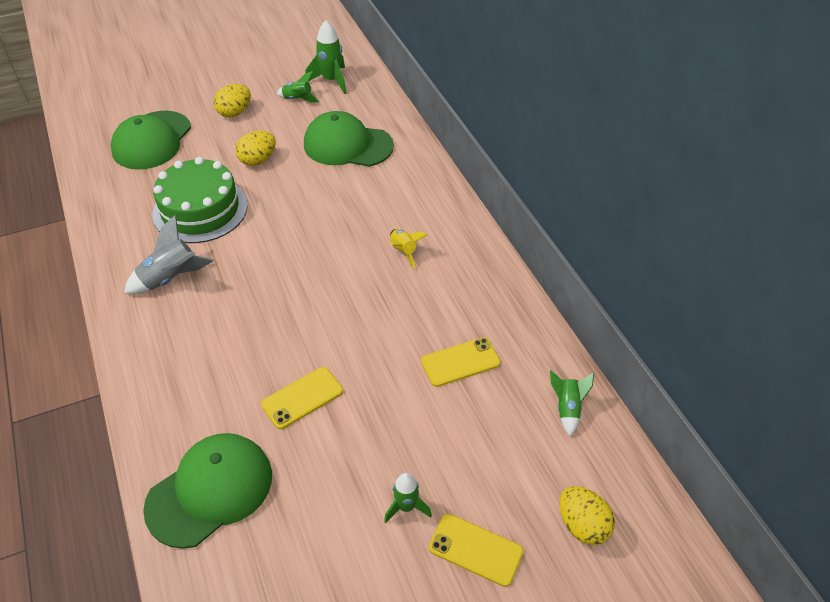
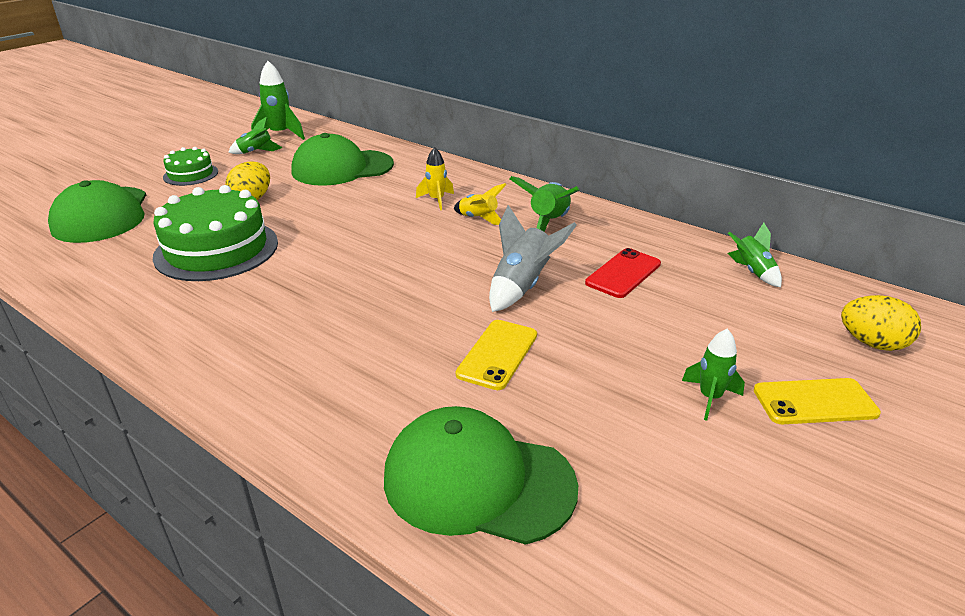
camera: 30 degrees left, 15 degrees down
grey rocket [124,215,214,294] -> grey rocket moved to [489,205,577,312]
green cap [143,433,272,549] -> green cap turned 90 degrees counterclockwise [384,406,578,545]
yellow egg [214,84,251,117] -> green cake [163,147,218,186]
yellow phone [421,337,501,387] -> red phone [585,248,661,298]
none -> yellow rocket [416,147,454,210]
none -> green rocket [510,176,580,232]

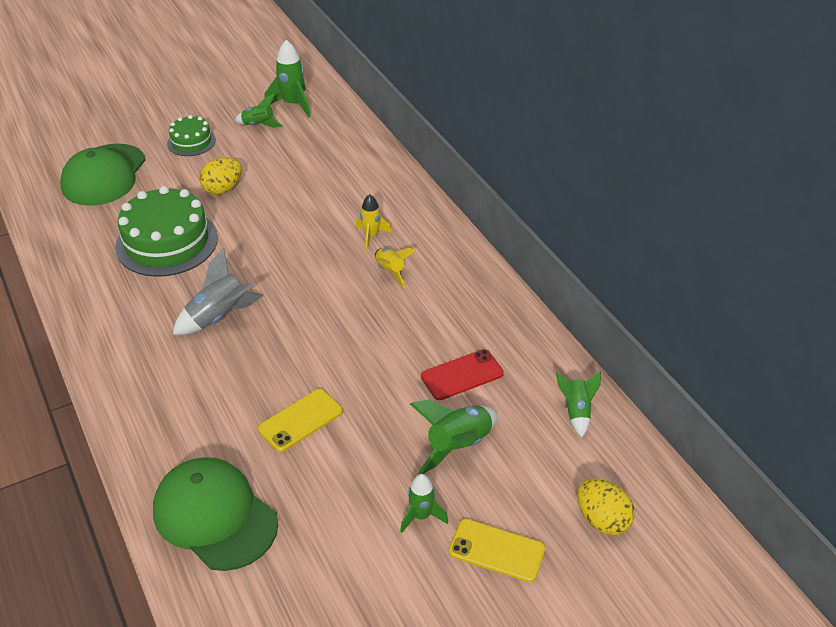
camera: 25 degrees right, 10 degrees up
green cap [291,133,394,186] -> none
grey rocket [489,205,577,312] -> grey rocket moved to [173,248,263,335]
green rocket [510,176,580,232] -> green rocket moved to [410,399,497,474]

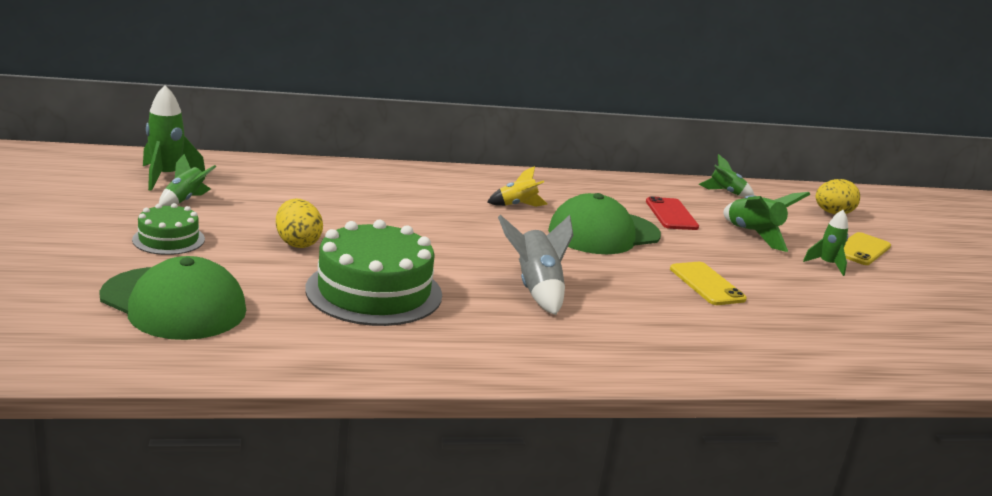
camera: 75 degrees left, 20 degrees down
green cap [153,457,278,571] -> green cap moved to [548,193,661,254]
yellow rocket [356,194,392,250] -> none

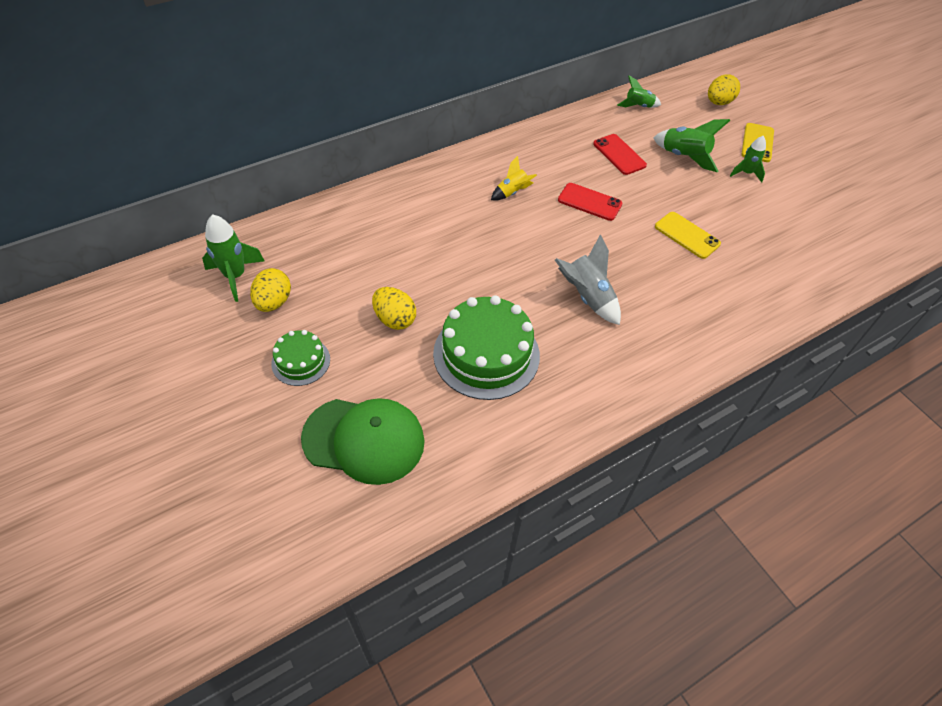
camera: 20 degrees left, 30 degrees up
green rocket [159,154,216,206] -> yellow egg [250,268,291,312]
green cap [548,193,661,254] -> red phone [558,183,622,221]

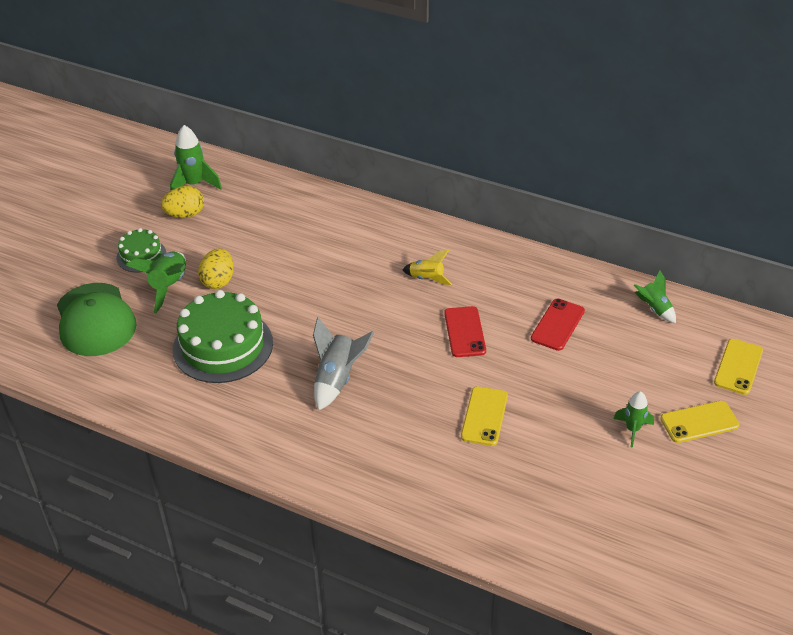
camera: 60 degrees right, 10 degrees down
green rocket [653,119,730,172] -> green rocket moved to [126,252,186,313]
yellow egg [708,74,740,105] -> yellow phone [714,339,763,395]

